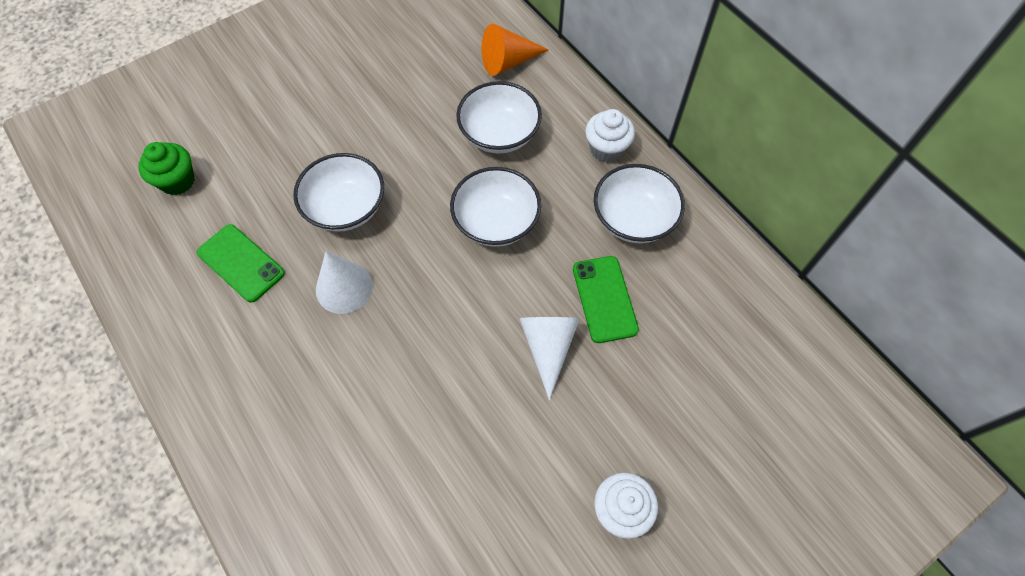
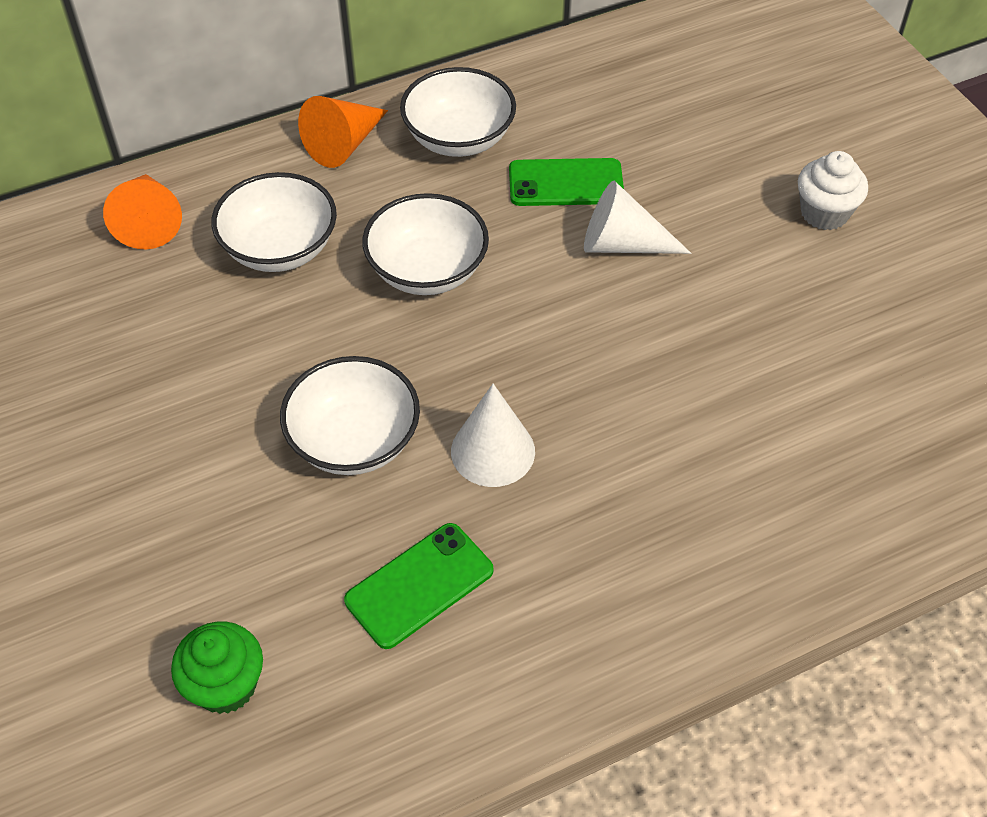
camera: 80 degrees left, 10 degrees down
white cupcake [586,109,635,163] -> orange cone [298,96,388,168]

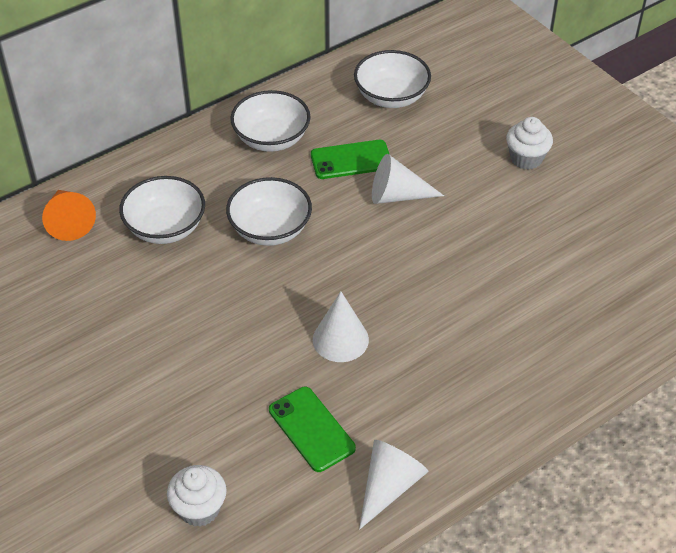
camera: 10 degrees left, 5 degrees down
green cupcake [171,621,263,714] -> white cupcake [167,465,227,527]
white bowl [280,356,420,475] -> white bowl moved to [354,50,431,108]
orange cone [298,96,388,168] -> none
green phone [344,523,494,649] -> green phone turned 75 degrees counterclockwise [269,387,356,472]
none -> white cone [359,440,428,530]

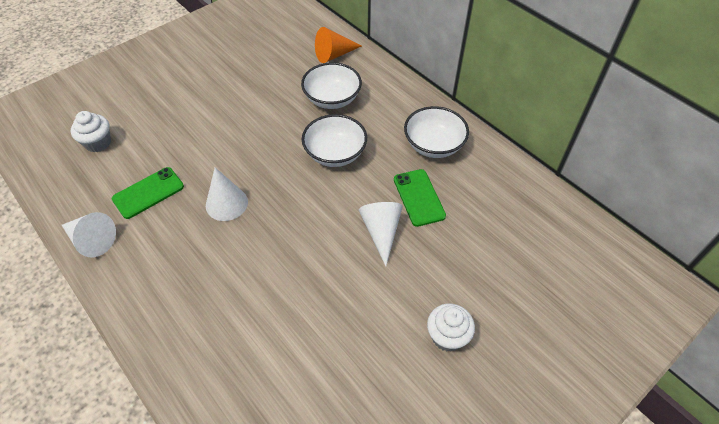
camera: 85 degrees right, 5 degrees up
white bowl [354,50,431,108] -> none

